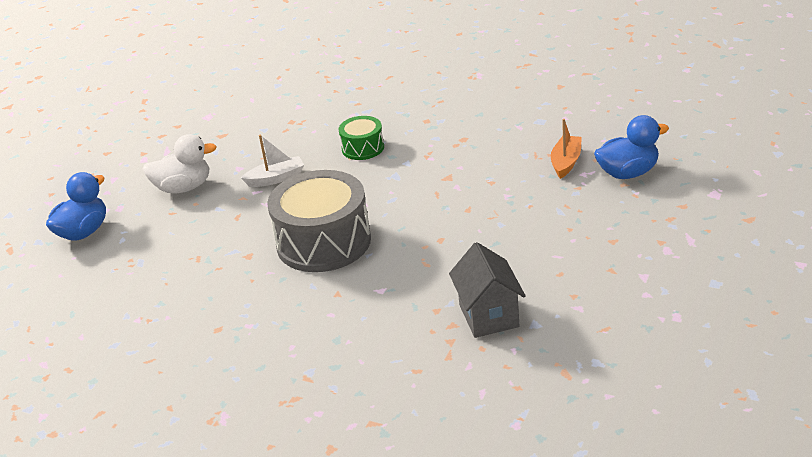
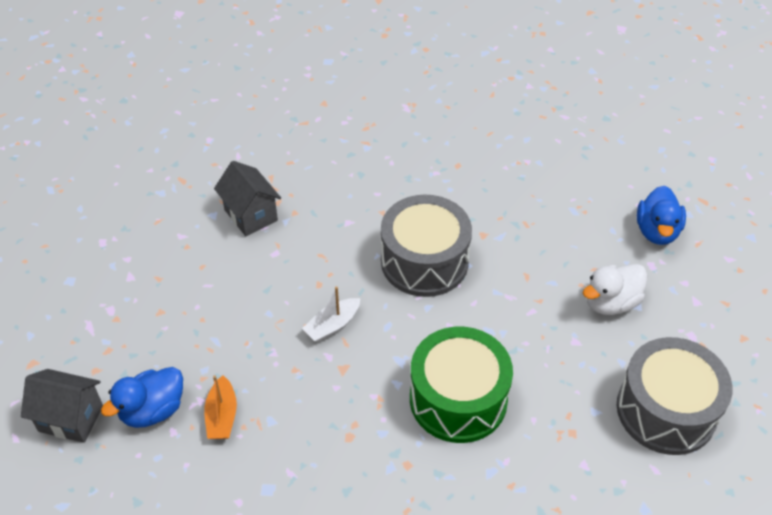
camera: 155 degrees right, 15 degrees up
white boat [241,135,304,187] -> white boat moved to [302,286,360,342]
green drum [339,116,384,160] -> green drum [410,326,513,443], size x1.99
none -> grey house [21,369,103,443]
none -> grey drum [617,337,733,455]

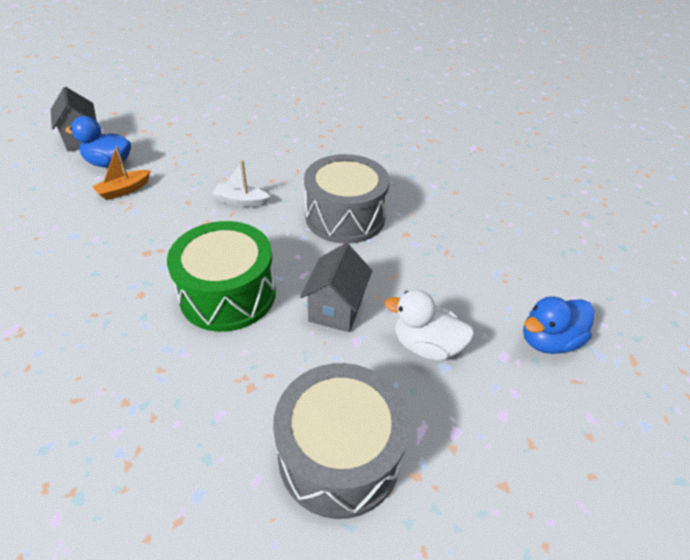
camera: 50 degrees right, 5 degrees down
grey house [214,161,281,236] -> grey house moved to [300,243,372,332]

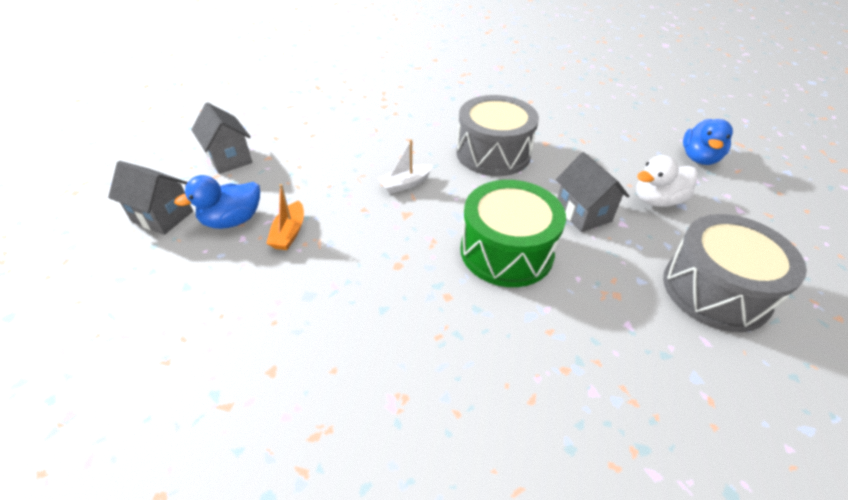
camera: 40 degrees left, 0 degrees up
none -> grey house [191,102,252,174]

